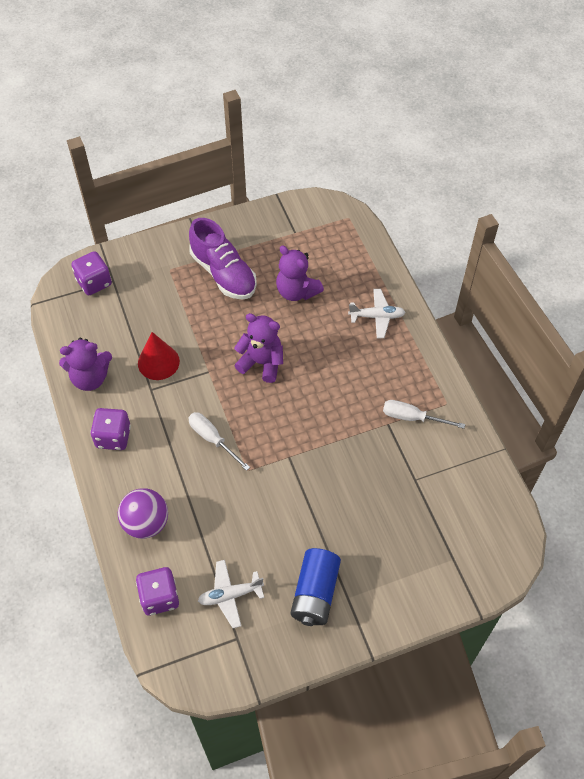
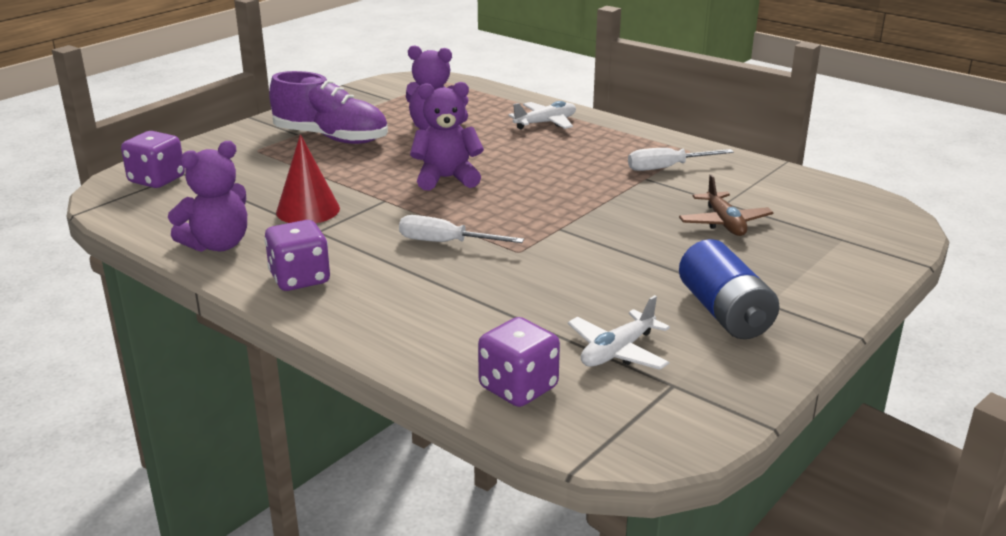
camera: 30 degrees left, 30 degrees down
purple ball [118,488,168,539] -> none
none -> brown plane [679,174,773,236]

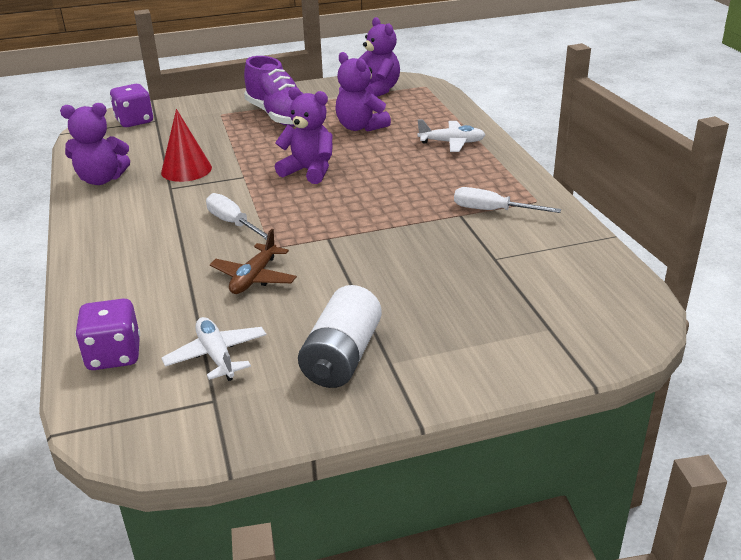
camera: 35 degrees right, 5 degrees up
purple dice [264,220,330,291] -> none
white plane [568,295,670,370] -> white plane turned 75 degrees clockwise [162,317,266,381]
brown plane [679,174,773,236] -> brown plane moved to [210,229,297,294]
blue battery [679,239,779,339] -> white battery [298,285,382,388]
none -> purple teddy bear [359,17,400,97]

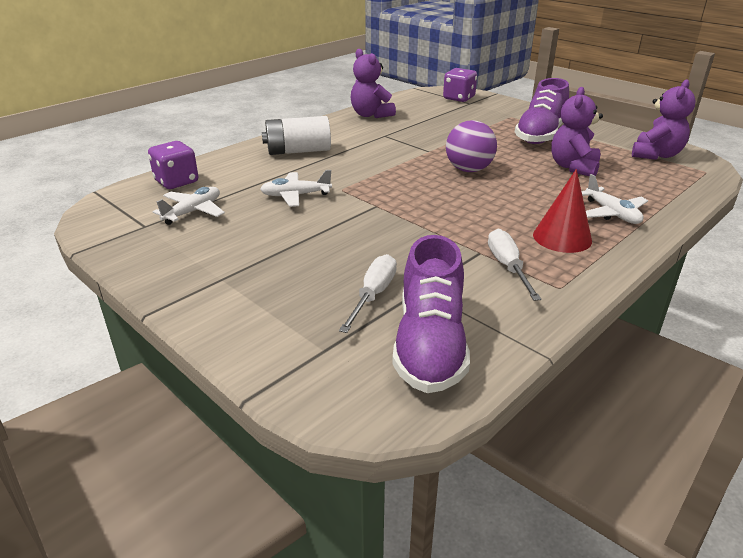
camera: 60 degrees right, 0 degrees up
red cone [161,109,212,182] -> red cone moved to [533,169,592,253]
white screwdriver [206,193,268,240] -> white screwdriver moved to [339,254,397,333]
brown plane [210,229,297,294] -> white plane [260,170,332,207]
purple teddy bear [275,87,333,184] -> purple ball [446,120,497,172]
white battery [298,285,382,388] -> white battery moved to [262,116,331,155]
none -> purple shoe [392,235,470,393]

